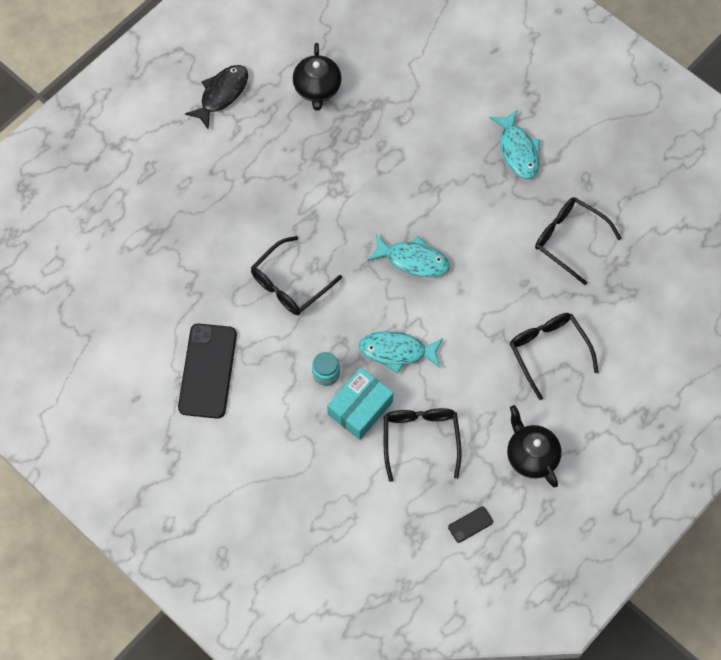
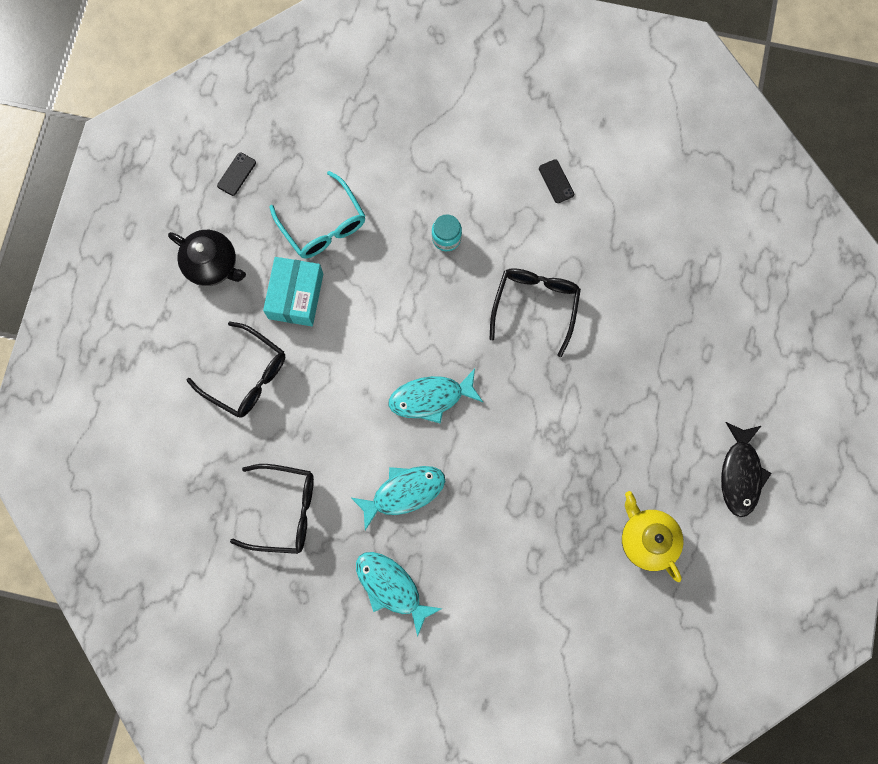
camera: 150 degrees right, 10 degrees up
black phone [178,324,237,418] -> black phone [539,159,574,203], size x0.42
black teapot [293,43,342,111] -> yellow teapot [622,491,684,582]
turquoise box [327,368,393,440] -> turquoise box moved to [263,257,323,326]
turquoise fish [359,331,443,374] -> turquoise fish moved to [350,466,445,530]
black glasses [384,408,462,482] -> turquoise glasses [270,171,365,259]

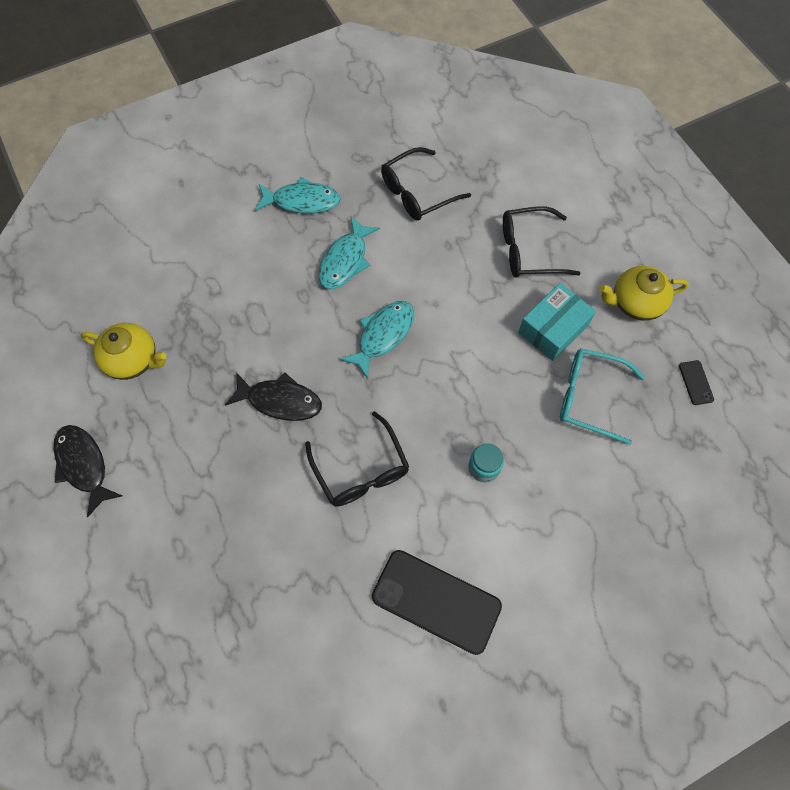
camera: 140 degrees right, 10 degrees down
black teapot [168,230,246,286] -> yellow teapot [599,266,689,321]
turquoise box [263,257,323,326] -> turquoise box turned 75 degrees clockwise [518,283,596,361]
black phone [539,159,574,203] -> black phone [372,550,502,655], size x2.35
none -> black fish [225,372,322,421]

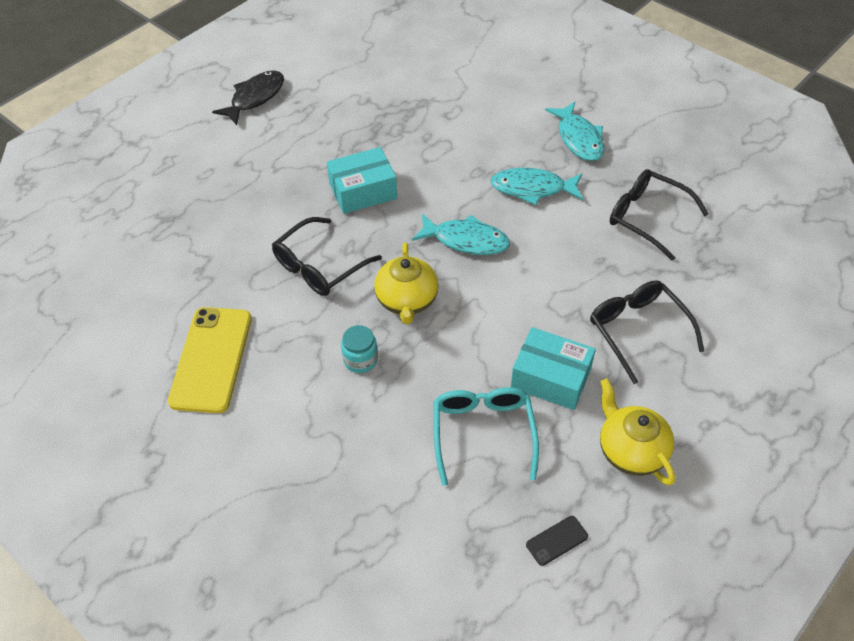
camera: 70 degrees right, 15 degrees down
yellow teapot [81,323,167,380] -> yellow teapot moved to [374,243,438,324]
black fish [225,372,322,421] -> turquoise box [327,147,397,214]
black phone [372,550,502,655] -> yellow phone [168,307,252,413]

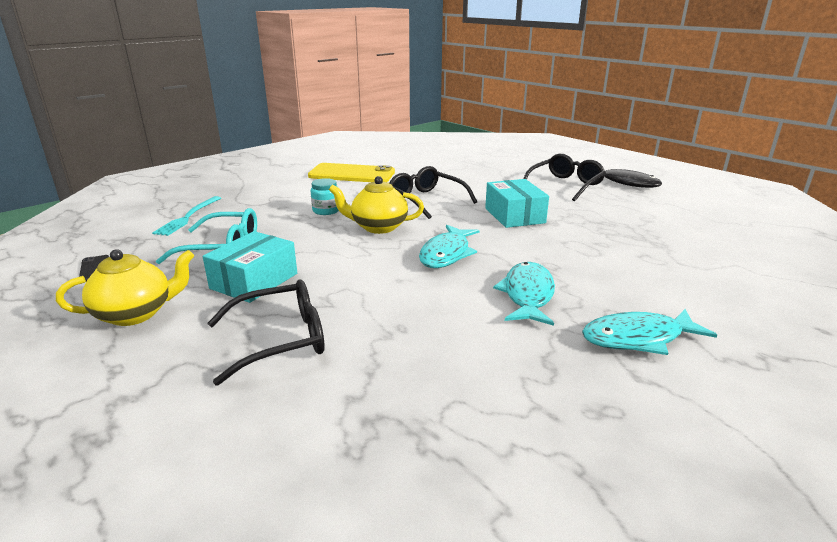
camera: 95 degrees right, 25 degrees down
black glasses [610,169,709,261] -> black glasses moved to [523,154,606,201]
none -> turquoise fork [152,196,221,236]

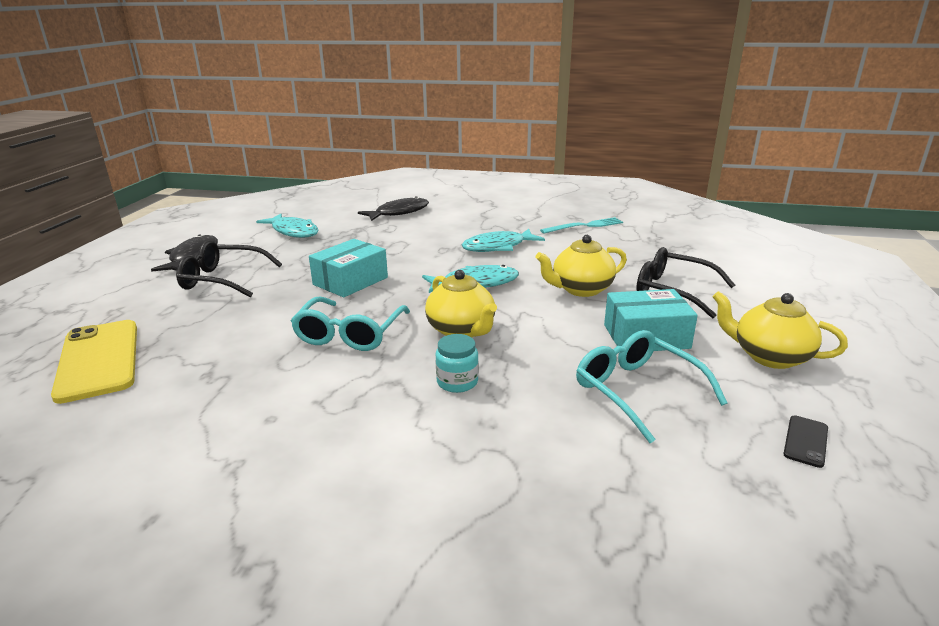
camera: 125 degrees left, 0 degrees up
turquoise fork [152,196,221,236] -> turquoise fork moved to [540,217,623,234]
yellow phone [308,163,395,182] -> yellow phone moved to [51,320,137,404]
black glasses [389,166,477,219] -> turquoise glasses [291,296,410,351]
turquoise fish [582,309,717,355] -> turquoise fish moved to [256,214,319,238]
none -> black fish [358,196,429,221]
none -> yellow teapot [536,235,627,297]

